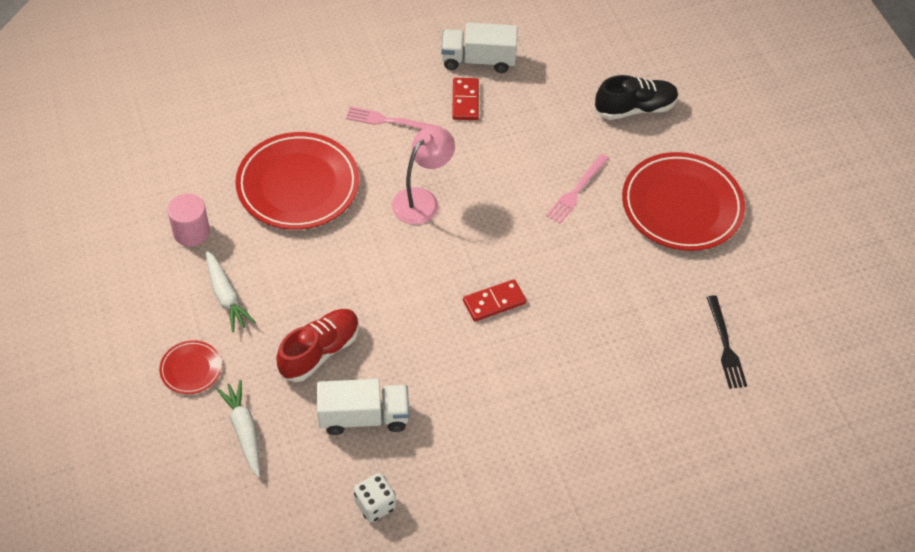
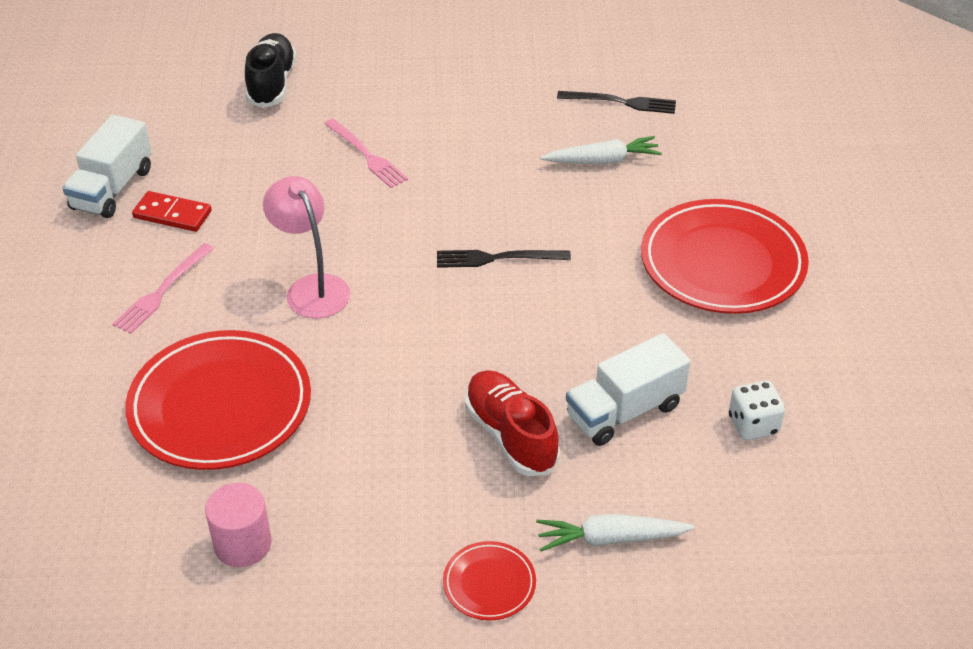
camera: 70 degrees left, 10 degrees down
white carrot [206,250,256,332] -> white carrot moved to [540,136,662,164]
white truck [317,379,409,435] -> white truck turned 135 degrees counterclockwise [566,333,691,446]
red domino [463,279,526,322] -> black fork [437,250,571,268]
red plate [622,152,745,251] -> red plate moved to [641,199,809,314]

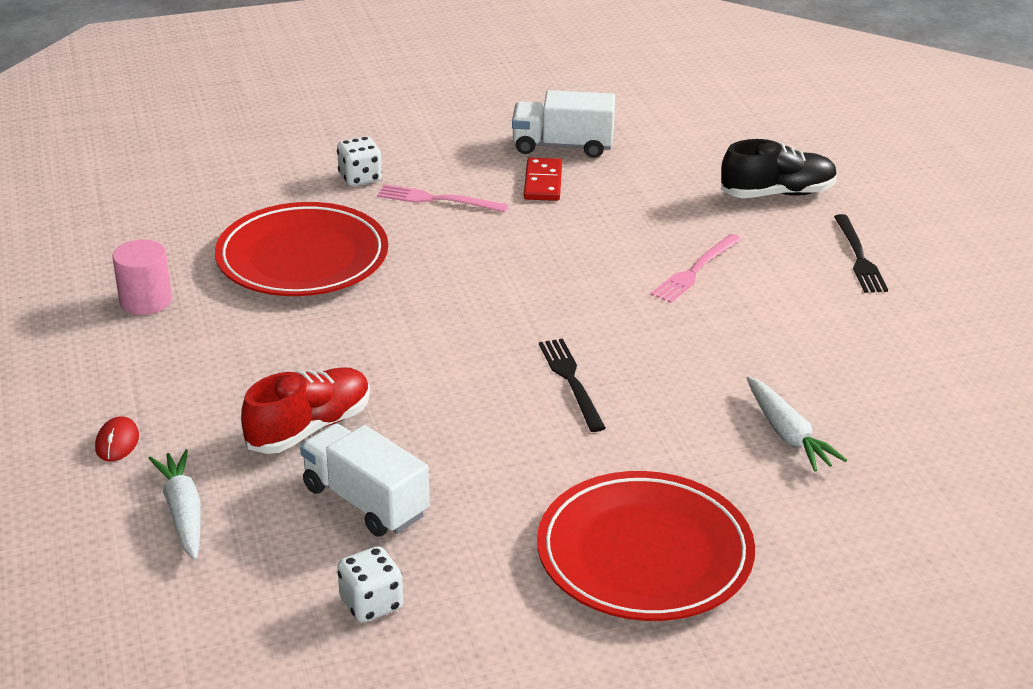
camera: 75 degrees right, 10 degrees down
pink lamp [263,176,351,318] -> none
red plate [443,541,536,621] -> red mouse [95,416,139,462]
black fork [557,91,676,114] -> black fork moved to [834,214,888,293]
none -> white dice [337,136,382,186]

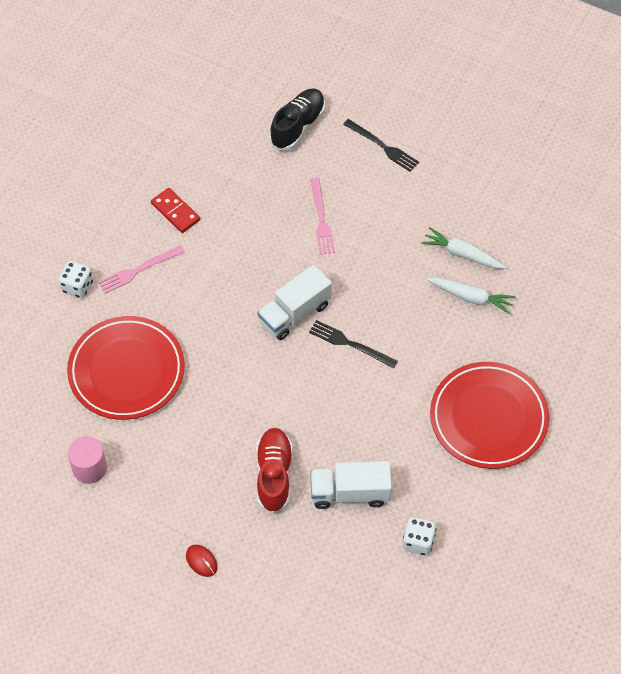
camera: 45 degrees left, 25 degrees up
white carrot [148,449,201,560] -> white carrot moved to [421,227,507,269]
white truck [512,90,615,158] -> white truck moved to [257,265,332,340]

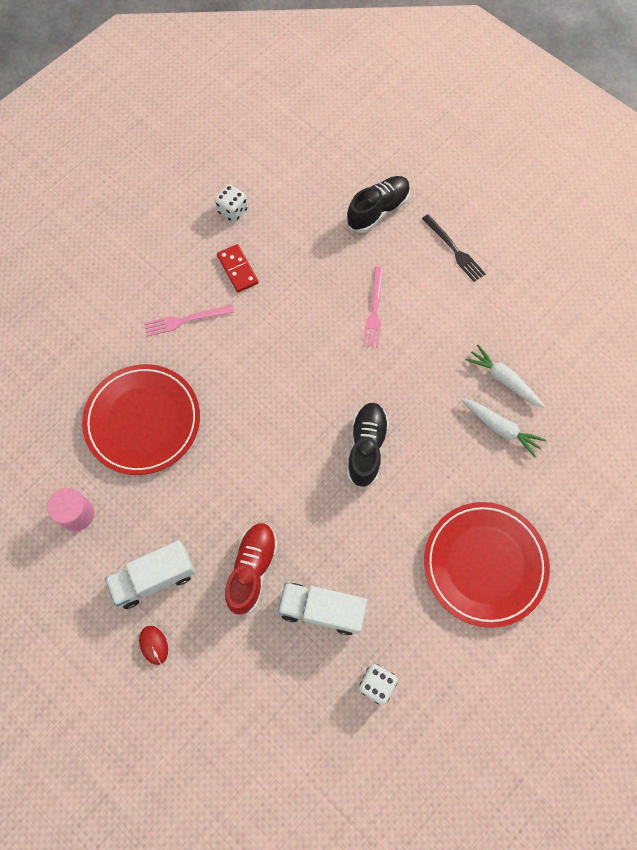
camera: 15 degrees right, 10 degrees up
white dice [59,261,93,298] -> white dice moved to [215,184,248,222]
white truck [257,265,332,340] -> white truck moved to [105,540,195,609]
black fork [309,320,398,369] -> black shoe [347,403,389,488]

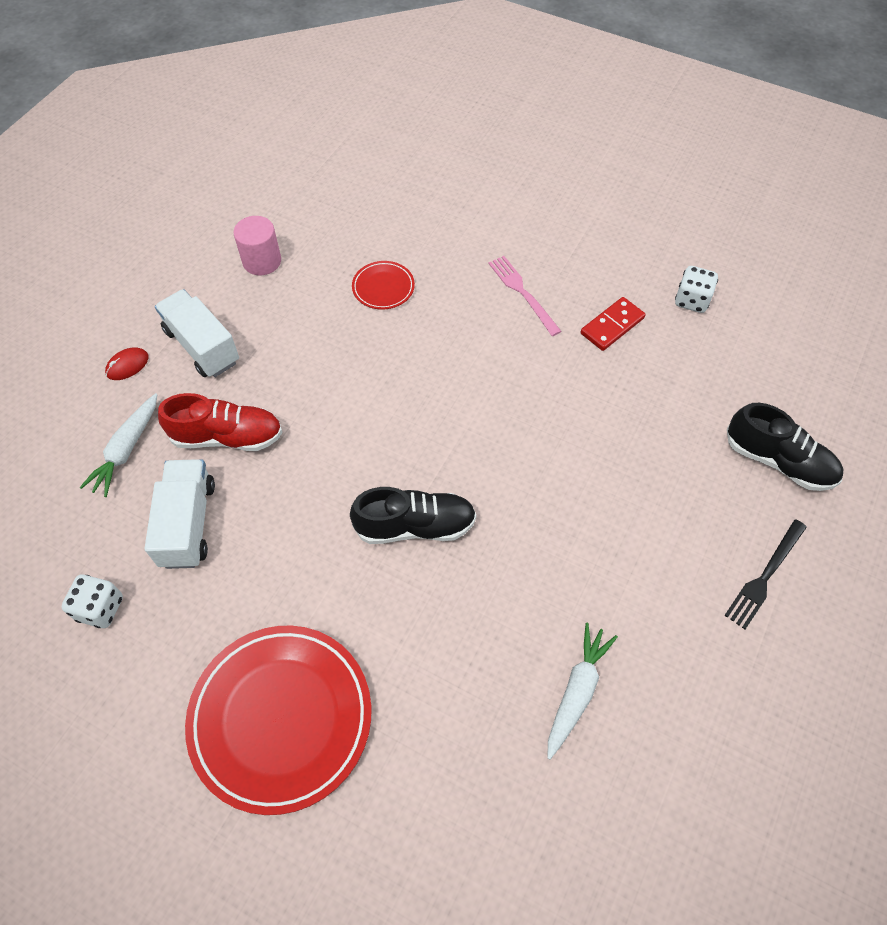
camera: 75 degrees right, 10 degrees down
red plate [82,364,200,475] -> red plate [352,261,415,309], size x0.46
pink fork [363,266,384,348] -> none
white carrot [461,398,546,457] -> white carrot moved to [80,393,158,497]

